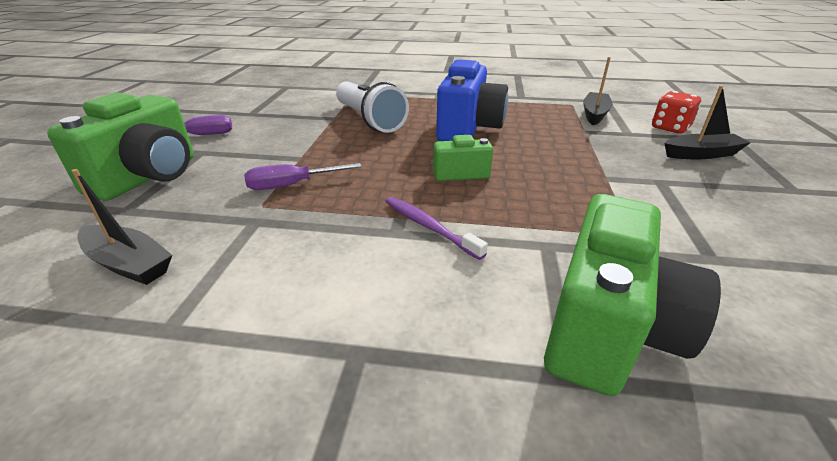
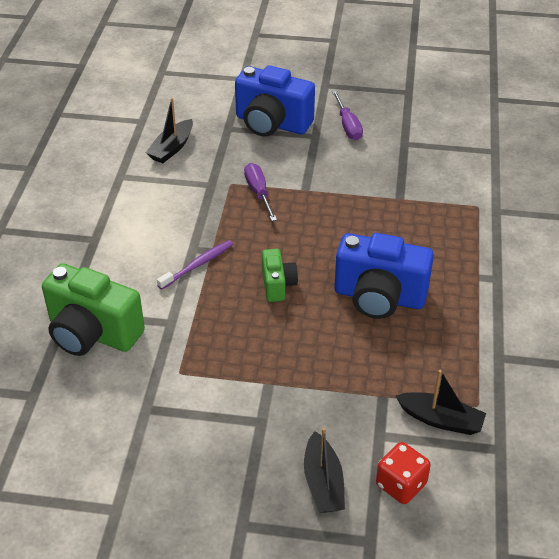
camera: 90 degrees right, 10 degrees up
green camera [47,93,194,201] -> blue camera [235,65,315,137]
white flashlight [336,81,409,133] -> none

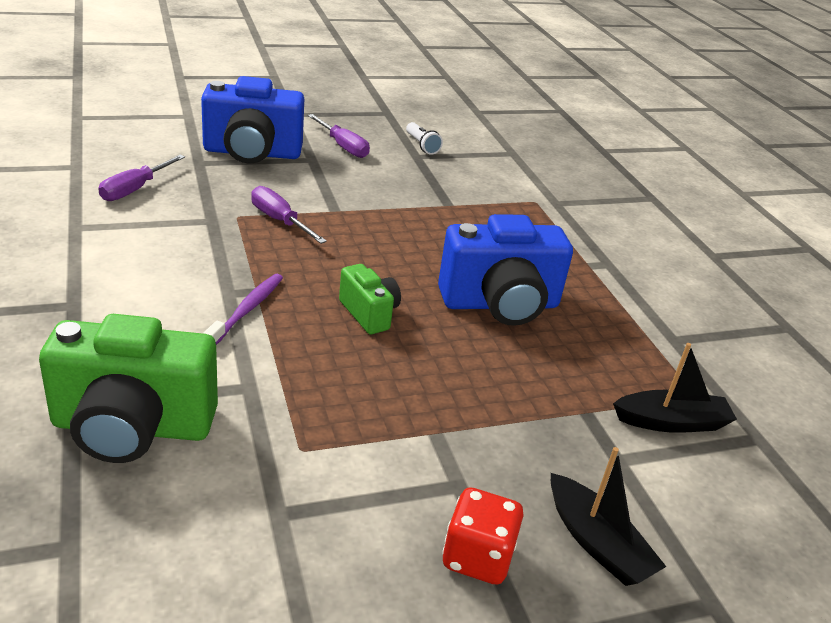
camera: 30 degrees left, 10 degrees down
black boat [146,98,193,163] -> purple screwdriver [98,155,185,201]
red dice [376,442,431,504] -> red dice moved to [442,487,524,585]
none -> white flashlight [406,122,443,155]

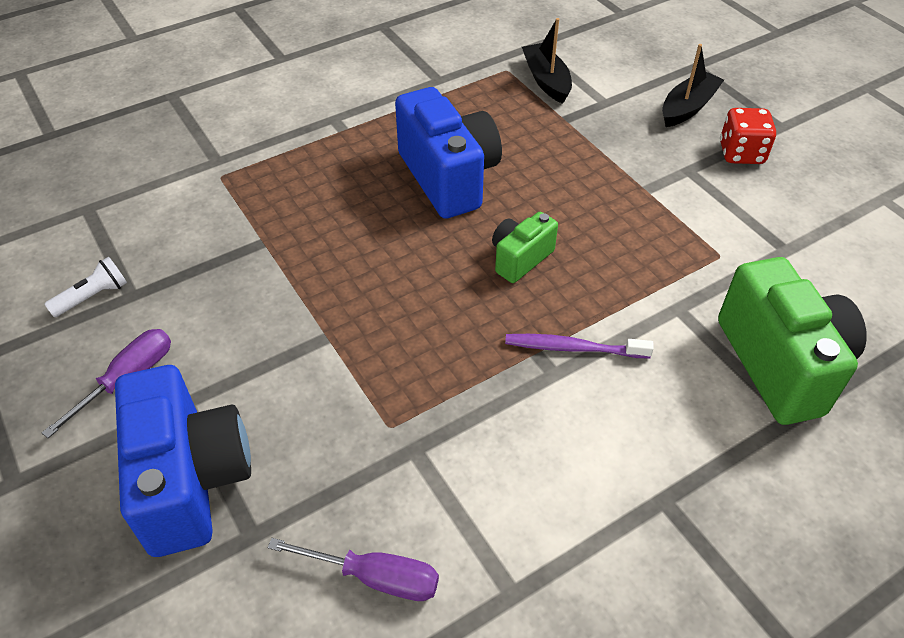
camera: 100 degrees left, 15 degrees up
purple screwdriver [251,186,327,244] -> none

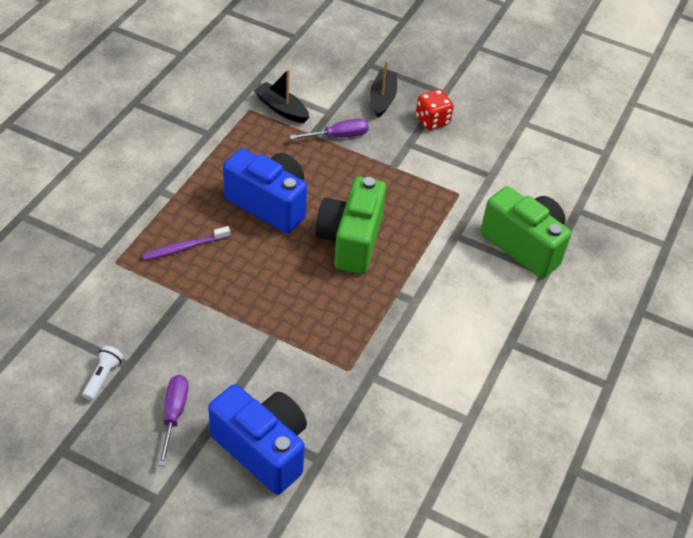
camera: 35 degrees left, 0 degrees up
purple screwdriver [267,538,439,601] -> purple screwdriver moved to [290,119,369,140]
green camera [492,212,558,283] -> green camera [315,176,386,274], size x1.90
purple toothbrush [505,334,654,359] -> purple toothbrush moved to [142,226,230,261]

